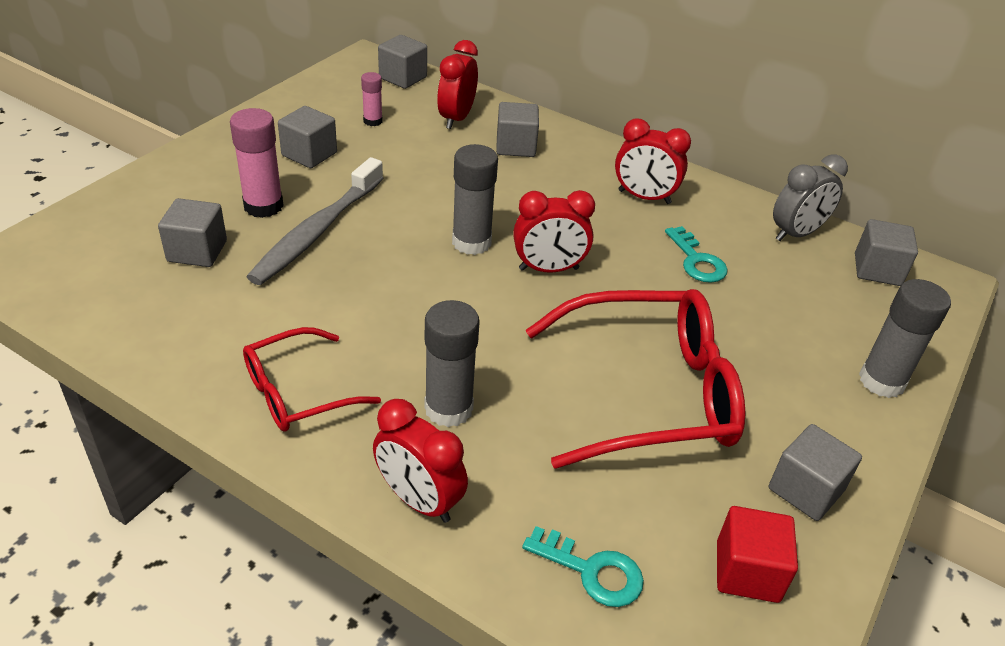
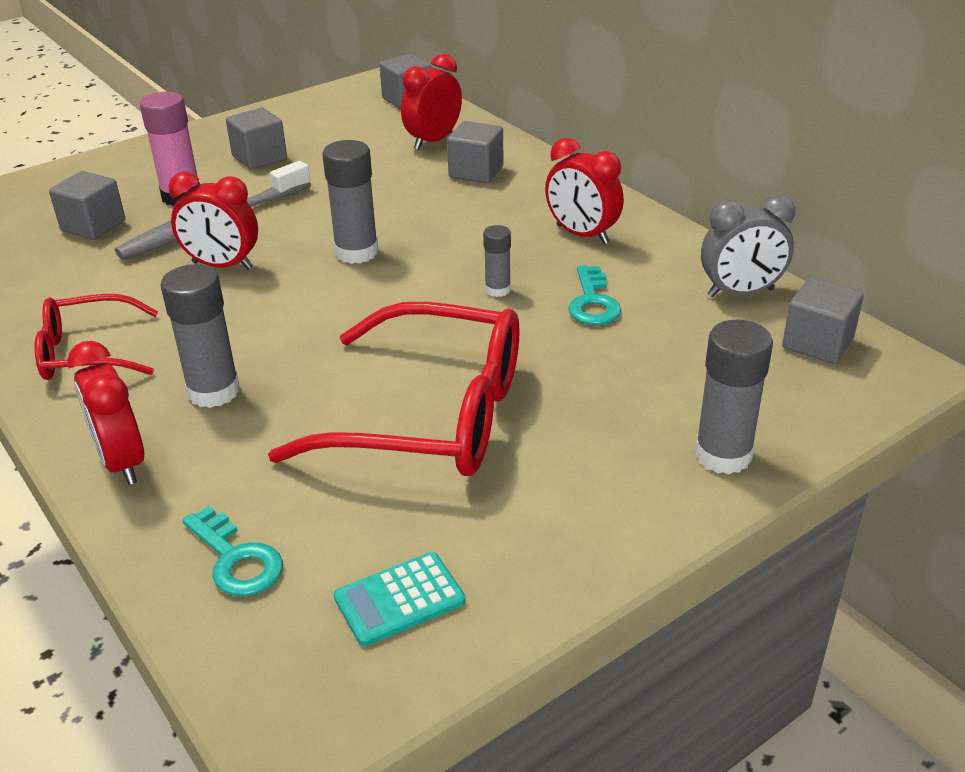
camera: 25 degrees right, 5 degrees down
pink glue stick [361,72,382,126] -> none
red clock [513,190,595,273] -> red clock moved to [168,172,258,270]
red cube [717,506,798,603] -> turquoise calculator [334,552,465,646]
grey cube [769,424,862,521] -> none
none -> grey glue stick [483,225,511,297]

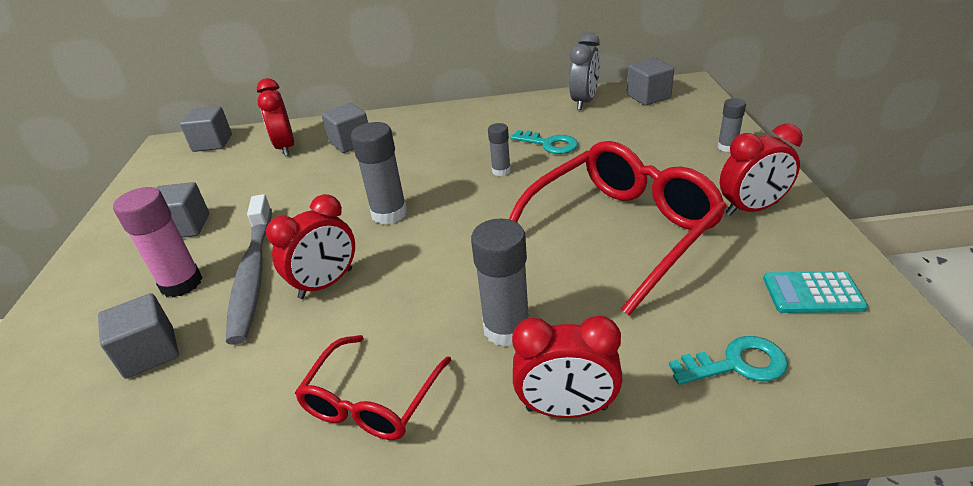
camera: 55 degrees left, 0 degrees up
turquoise calculator [334,552,465,646] -> turquoise calculator turned 90 degrees clockwise [763,271,868,313]
red clock [545,138,624,244] -> red clock moved to [720,124,803,216]
grey glue stick [695,320,773,474] -> grey glue stick [717,98,746,152], size x0.56

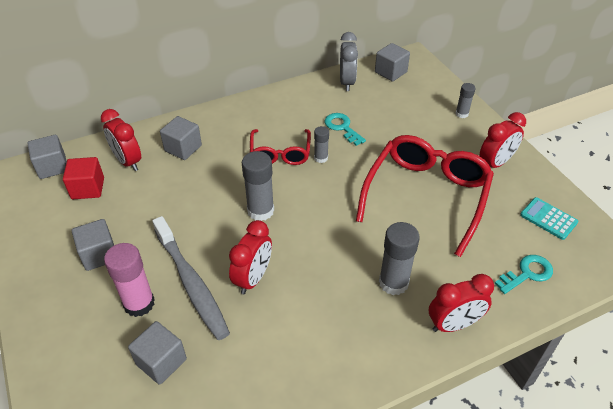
camera: 25 degrees left, 10 degrees up
red glasses [295,335,451,440] -> red glasses moved to [250,129,311,165]
turquoise key [510,130,578,154] -> turquoise key turned 135 degrees counterclockwise [325,113,366,146]
turquoise calculator [763,271,868,313] -> turquoise calculator turned 60 degrees clockwise [520,197,578,240]
none -> red cube [63,157,104,199]

